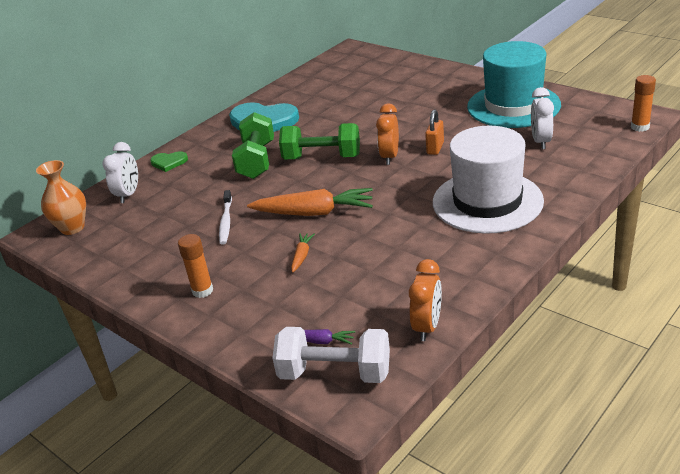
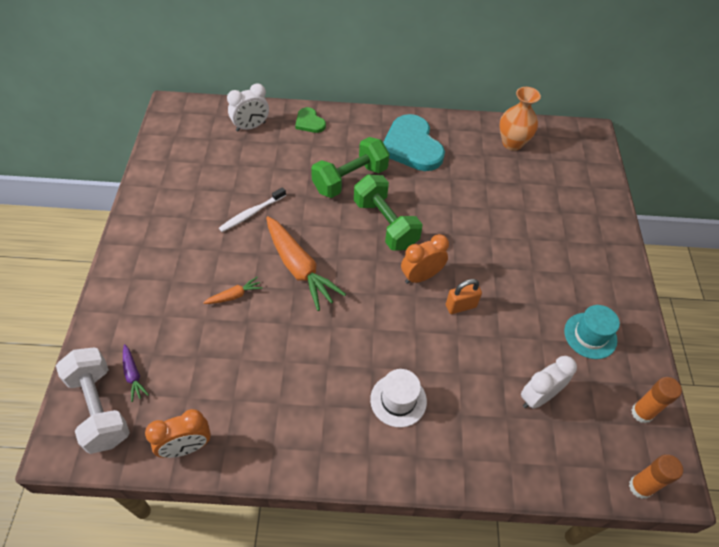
camera: 45 degrees right, 20 degrees up
orange vase [36,160,86,235] -> orange vase moved to [499,87,541,151]
orange glue stick [178,234,213,298] -> orange glue stick moved to [631,377,682,423]
white hat [433,126,544,234] -> white hat [370,369,427,427], size x0.47
turquoise hat [467,41,561,128] -> turquoise hat [564,305,620,359], size x0.47

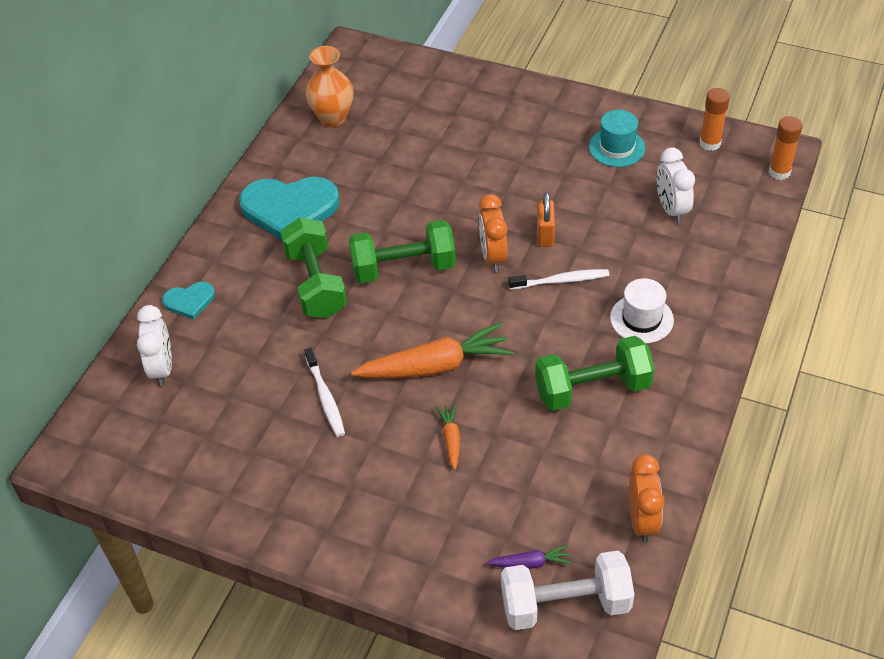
camera: 65 degrees left, 5 degrees down
green heart [295,107,326,133] -> turquoise heart [162,282,215,320]
none -> white toothbrush [508,269,609,290]
none -> green dumbbell [535,336,655,411]

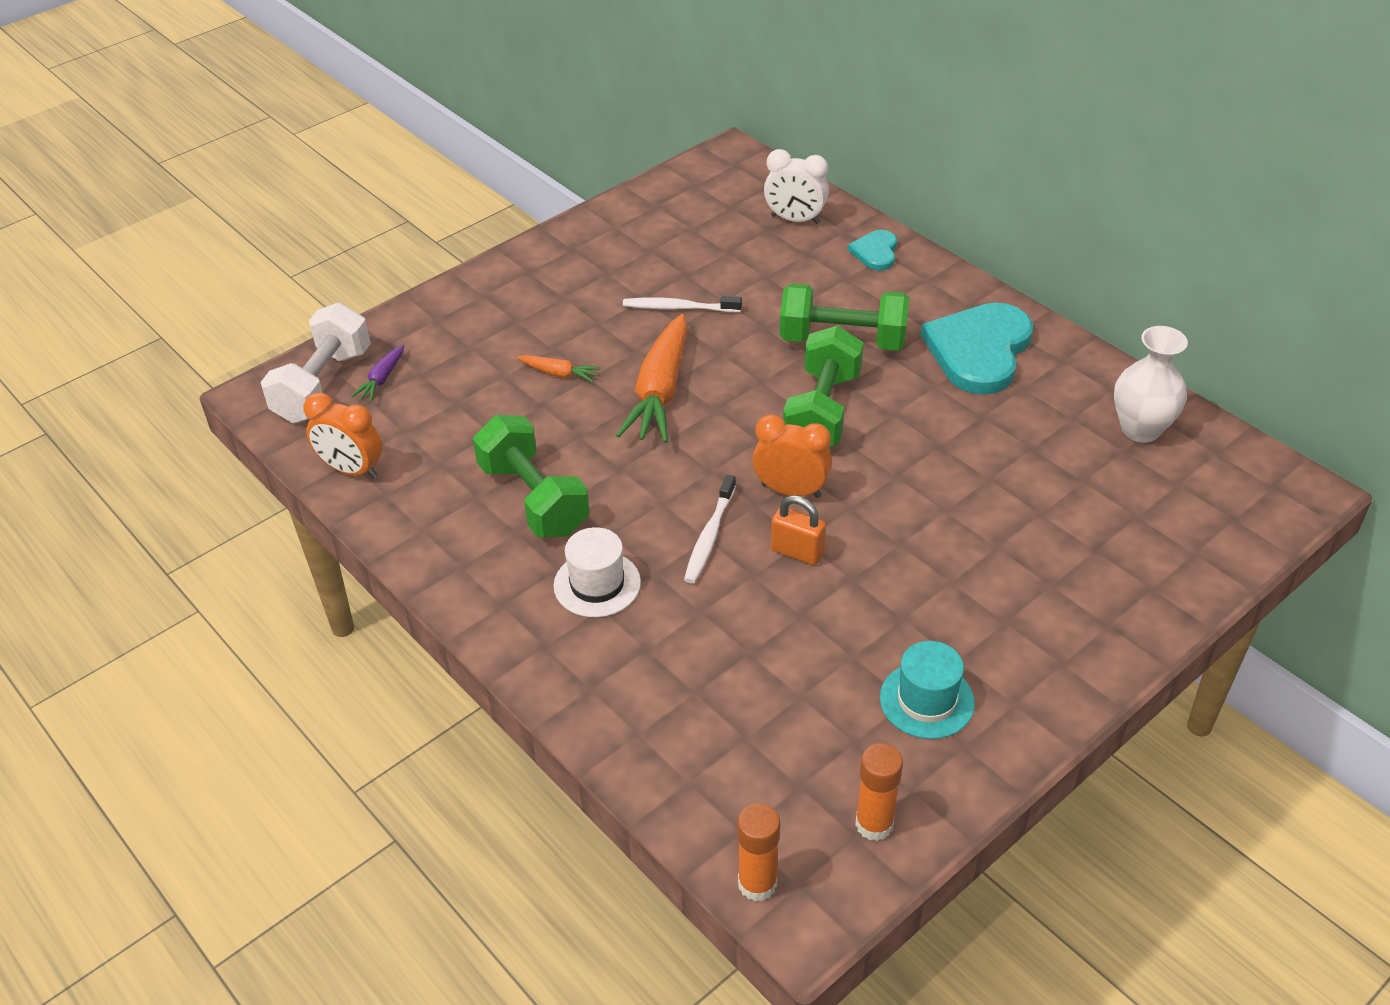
camera: 115 degrees right, 5 degrees down
orange vase [306,46,353,127] -> white vase [1114,326,1188,443]
green dumbbell [535,336,655,411] -> green dumbbell turned 45 degrees counterclockwise [473,415,590,537]
white clock [656,147,695,223] -> none

